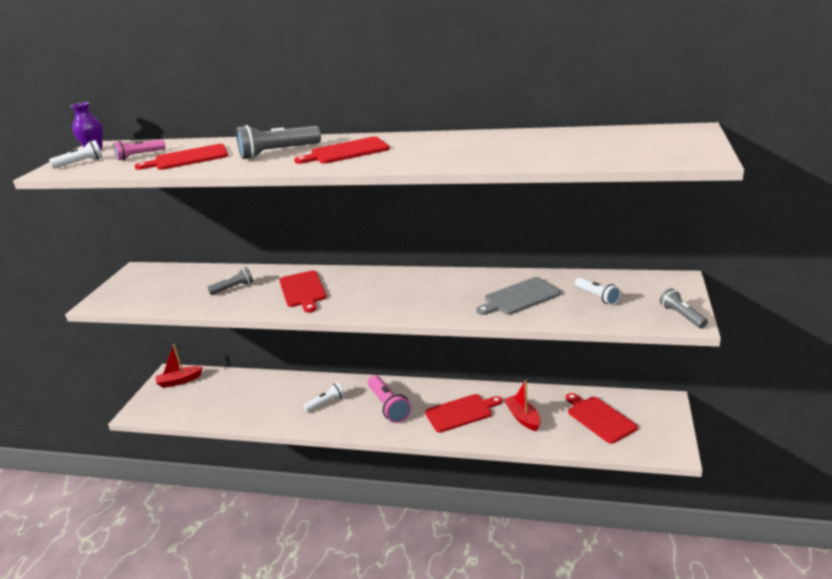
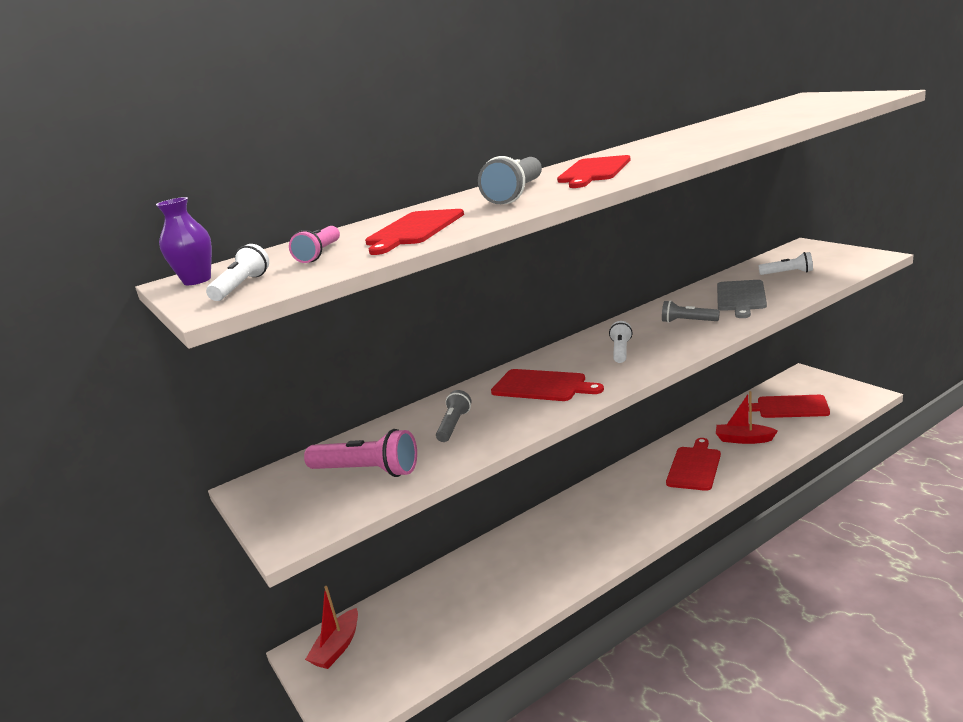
camera: 45 degrees left, 5 degrees down
white flashlight [303,382,345,412] -> white flashlight moved to [609,321,633,363]
pink flashlight [368,375,411,423] -> pink flashlight moved to [304,429,417,477]
grey flashlight [660,288,708,328] -> grey flashlight moved to [662,300,720,323]

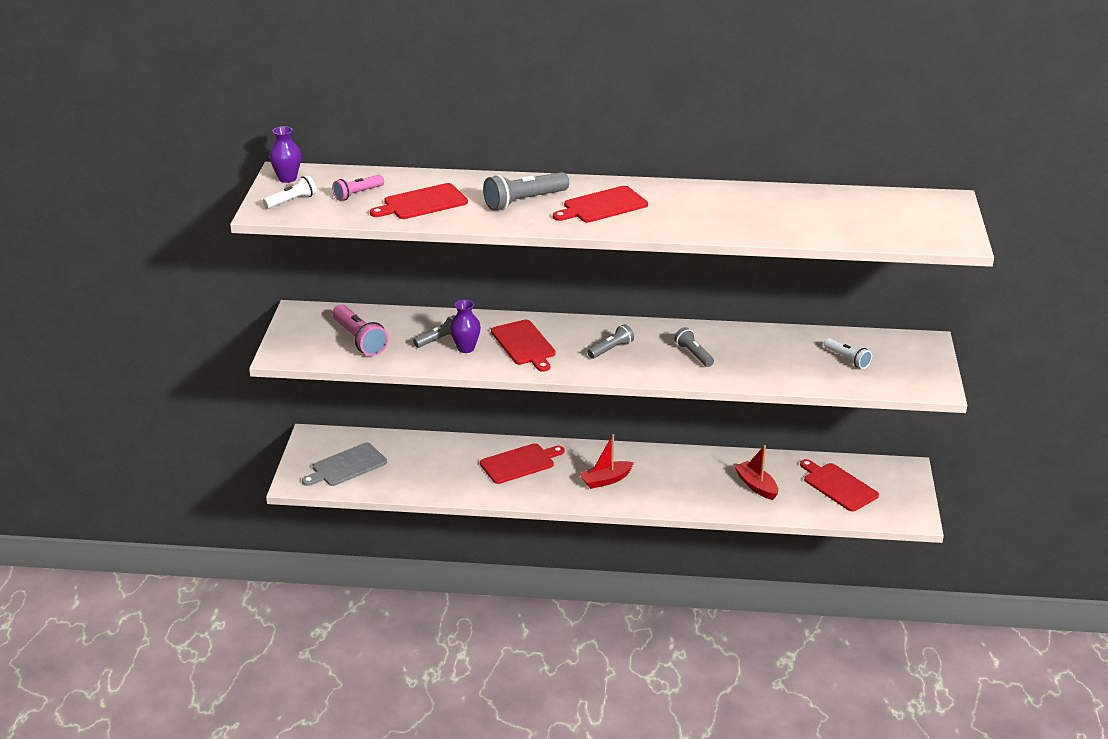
camera: 35 degrees right, 10 degrees up
red boat [305,586,358,669] -> red boat moved to [579,434,634,489]
white flashlight [609,321,633,363] -> grey flashlight [587,324,634,359]
red cutting board [666,438,721,491] -> red cutting board moved to [480,443,564,484]
grey cutting board [717,280,767,318] -> grey cutting board moved to [302,443,387,486]
none -> purple vase [450,300,481,353]

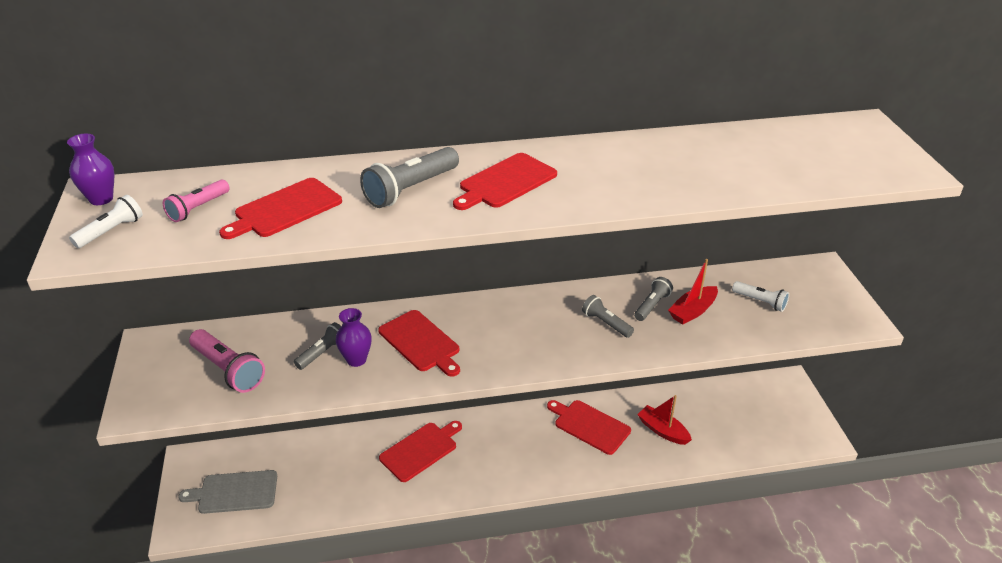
camera: 15 degrees left, 5 degrees up
grey cutting board [302,443,387,486] -> grey cutting board turned 45 degrees clockwise [178,470,277,514]
red boat [579,434,634,489] -> red boat moved to [668,259,718,325]
grey flashlight [587,324,634,359] -> grey flashlight moved to [634,277,673,321]
red cutting board [800,459,879,512] -> red cutting board moved to [547,400,631,455]

